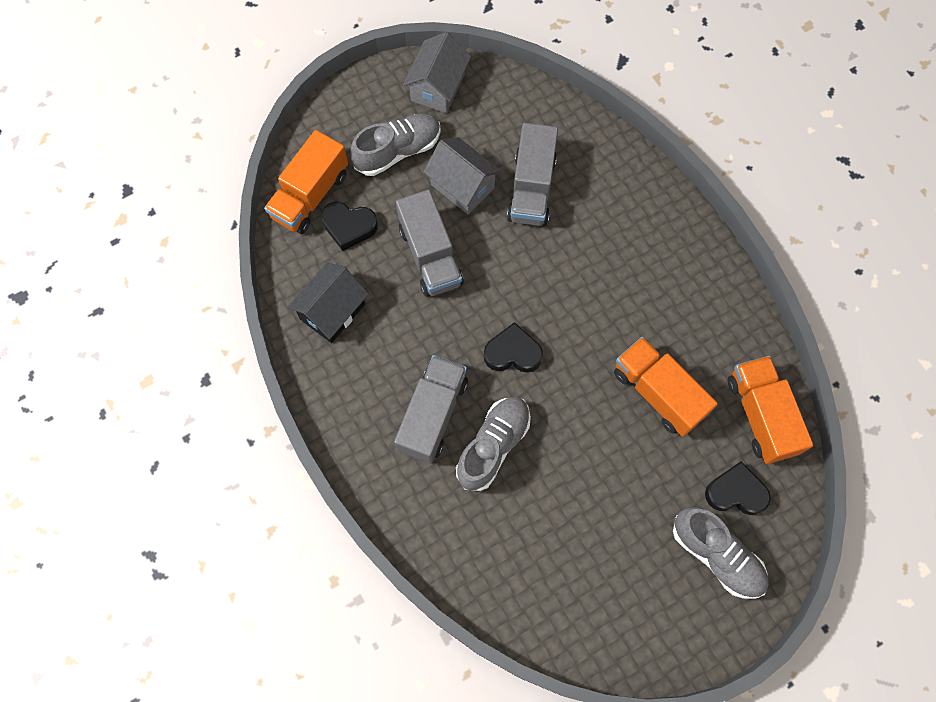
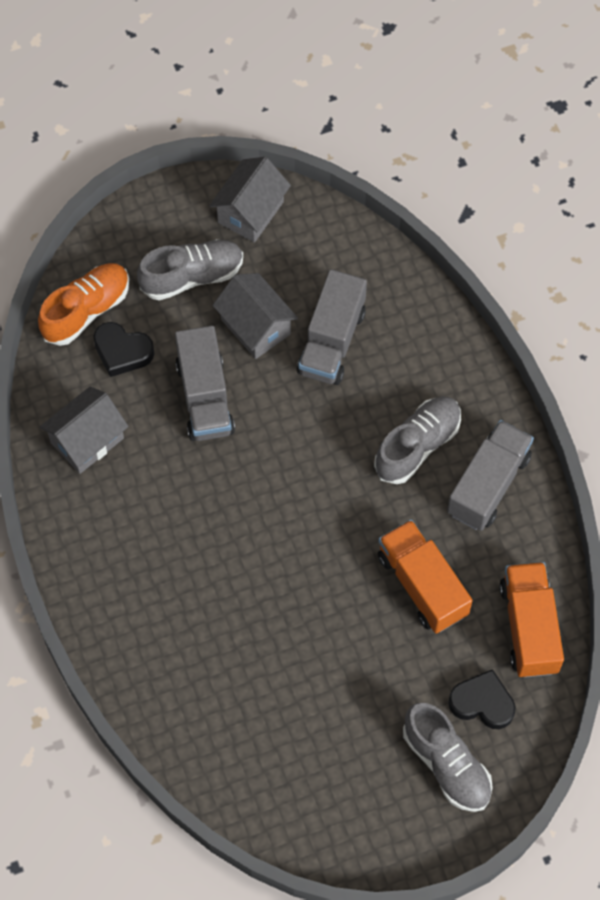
camera: 10 degrees right, 5 degrees down
orange truck [264,130,348,234] -> orange shoe [38,263,129,346]
black house [288,263,369,343] -> grey house [40,386,129,474]
grey truck [394,355,468,464] -> grey truck moved to [447,420,534,531]
grey shoe [456,397,531,491] -> grey shoe moved to [374,397,461,484]
black heart [484,322,543,373] -> none

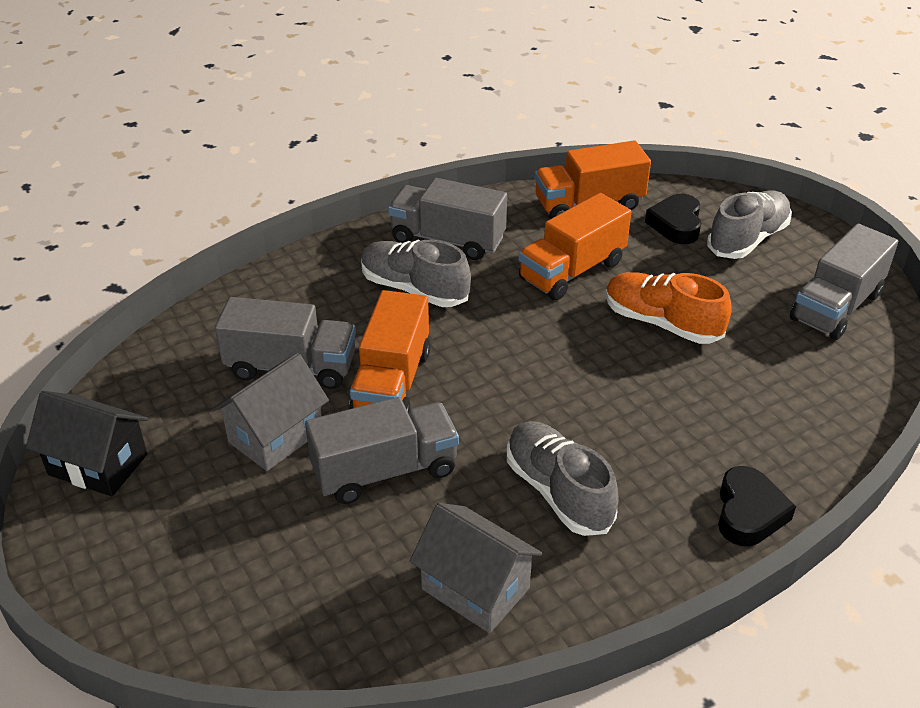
camera: 100 degrees left, 25 degrees down
orange shoe [38,263,129,346] -> orange shoe moved to [605,272,732,344]
black heart [93,322,154,377] -> black heart moved to [718,466,796,546]
grey shoe [137,239,243,300] -> grey shoe moved to [507,421,619,536]
grey house [209,157,291,243] -> black house [26,391,148,496]
none -> orange truck [349,290,430,412]
none -> grey truck [790,224,898,340]

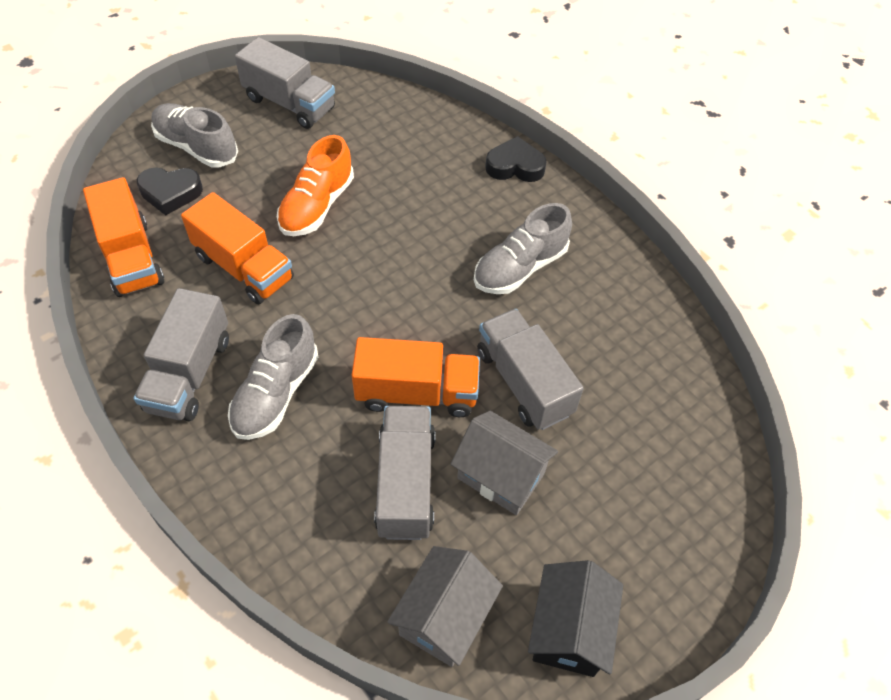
camera: 100 degrees left, 15 degrees up
grey house [410,503,542,633] -> grey house moved to [387,546,503,667]

